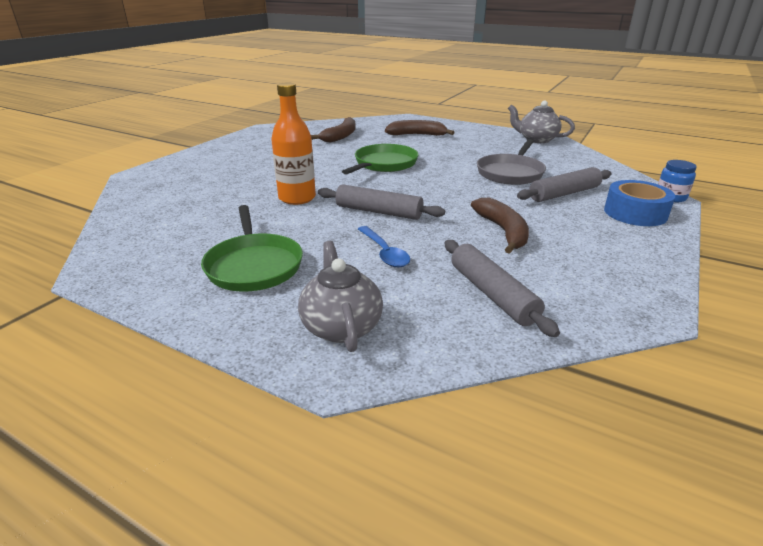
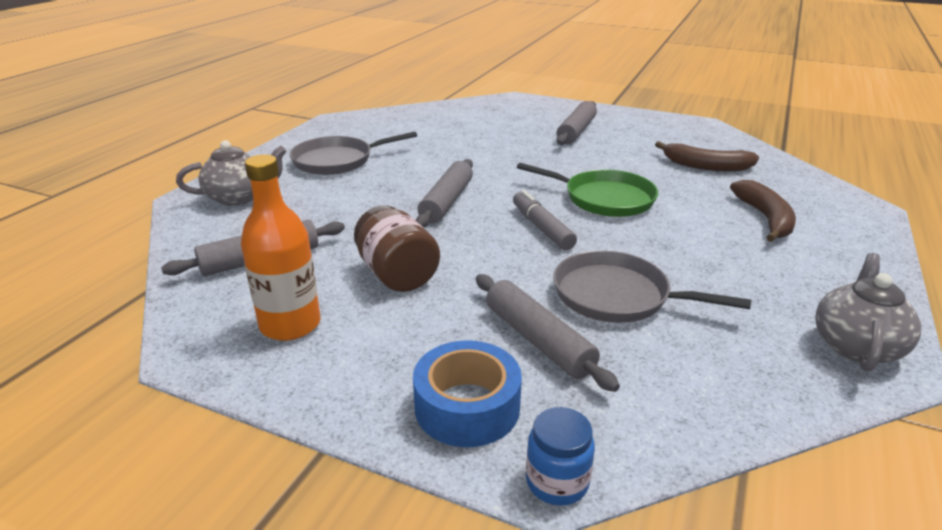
camera: 85 degrees right, 0 degrees up
green pan [201,205,303,292] -> grey pan [289,132,417,175]
orange bottle [271,82,316,205] -> orange bottle moved to [241,154,321,341]
blue spoon [358,226,410,268] -> none
brown banana [471,198,529,254] -> brown jar [354,206,440,292]
none -> grey marker [513,190,577,250]
none -> grey rolling pin [556,101,597,145]

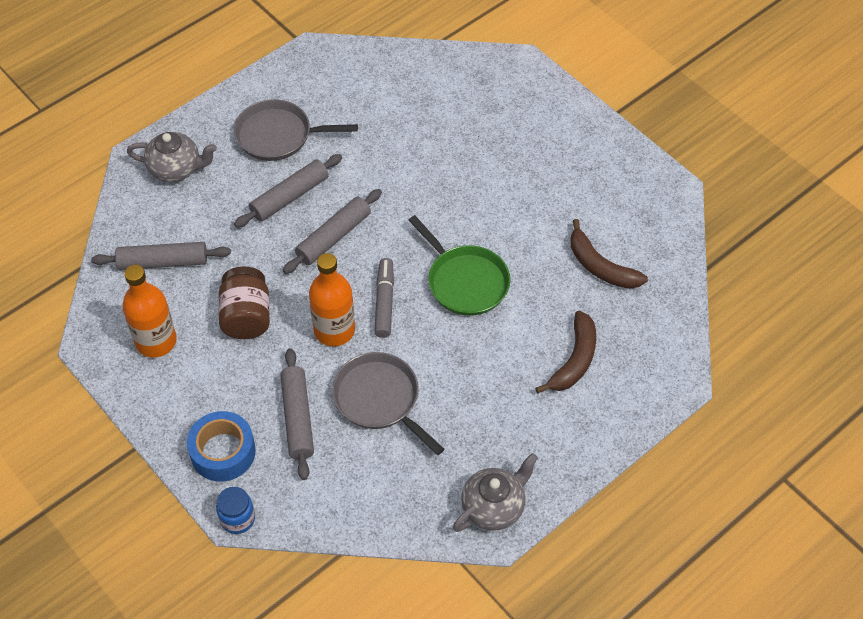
camera: 25 degrees right, 25 degrees up
grey rolling pin [556,101,597,145] -> grey rolling pin moved to [234,154,342,228]
none -> orange bottle [309,253,355,346]

